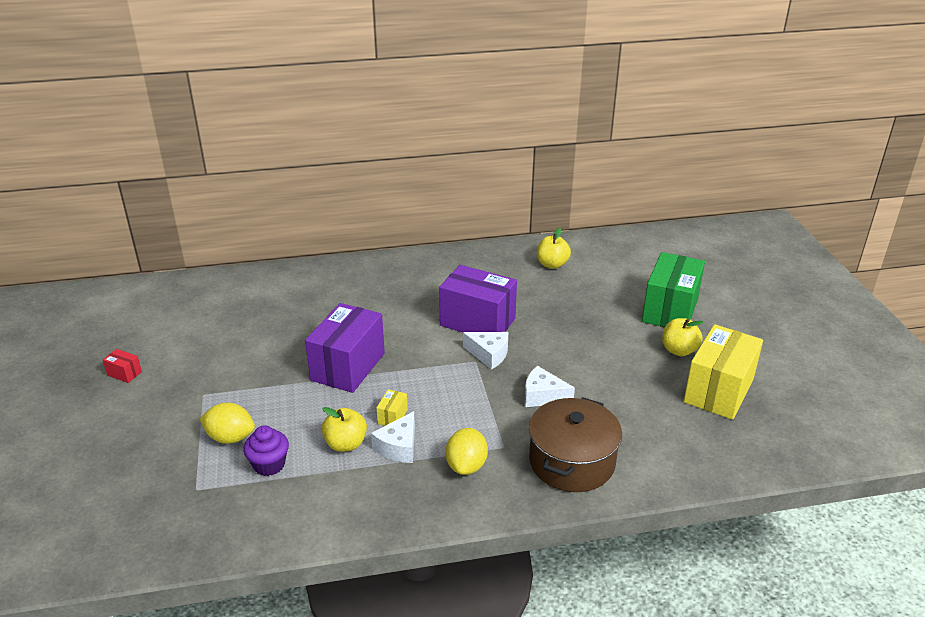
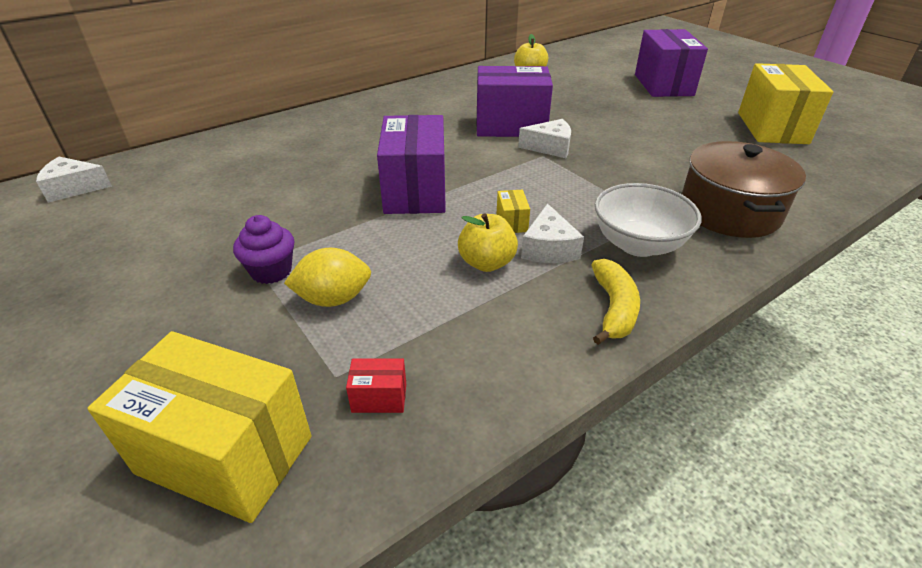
camera: 25 degrees left, 5 degrees up
red box [103,349,142,383] -> red box moved to [346,359,406,413]
purple cupcake [243,425,289,476] -> purple cupcake moved to [233,215,294,284]
yellow lemon [445,428,488,475] -> white bowl [595,183,701,257]
white cheese [525,366,575,407] -> white cheese moved to [36,157,112,203]
green box [642,252,705,327] -> purple box [635,29,708,97]
yellow apple [662,318,703,356] -> none
none -> yellow box [87,331,312,523]
none -> yellow banana [591,259,640,345]

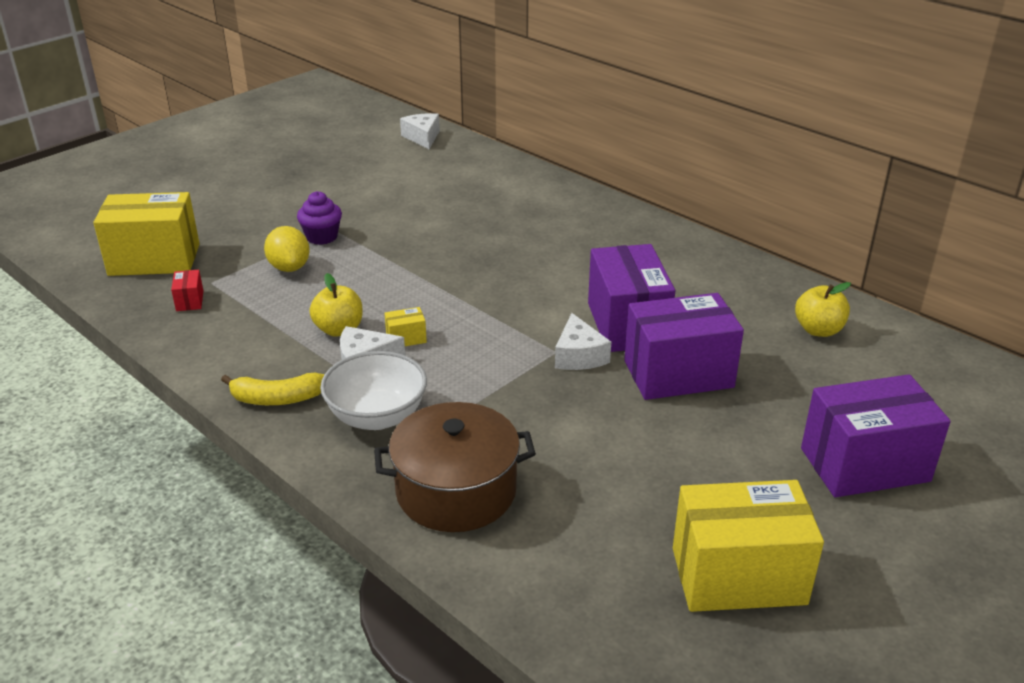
camera: 80 degrees right, 5 degrees down
yellow box [87,331,312,523] -> yellow box turned 75 degrees clockwise [93,192,200,276]
purple box [377,115,446,214] -> purple box moved to [624,293,744,400]

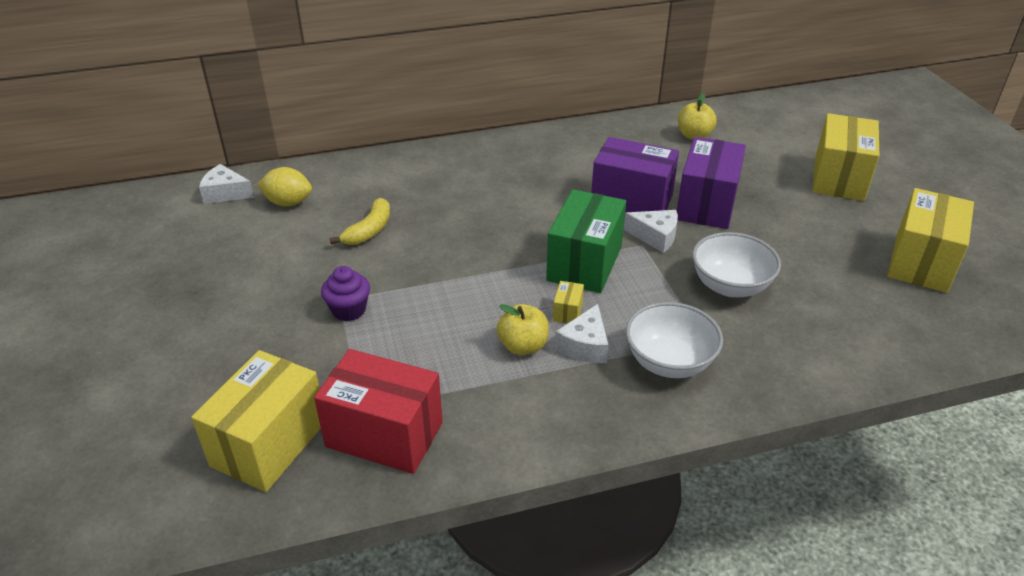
camera: 60 degrees left, 5 degrees up
red box [171,270,203,311] -> red box [314,349,443,474], size x2.48
yellow banana [221,373,324,405] -> yellow banana moved to [330,198,390,245]
yellow lemon [264,226,310,272] -> yellow lemon moved to [257,167,312,207]
brown pot [374,402,536,532] -> none
purple box [801,374,951,497] -> yellow box [812,113,879,201]
none -> green box [546,189,626,293]
none -> white bowl [692,232,781,297]

